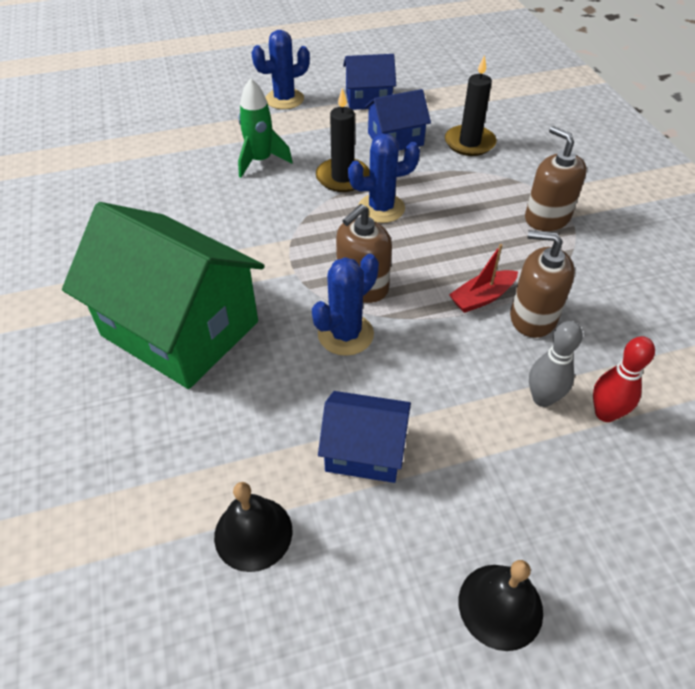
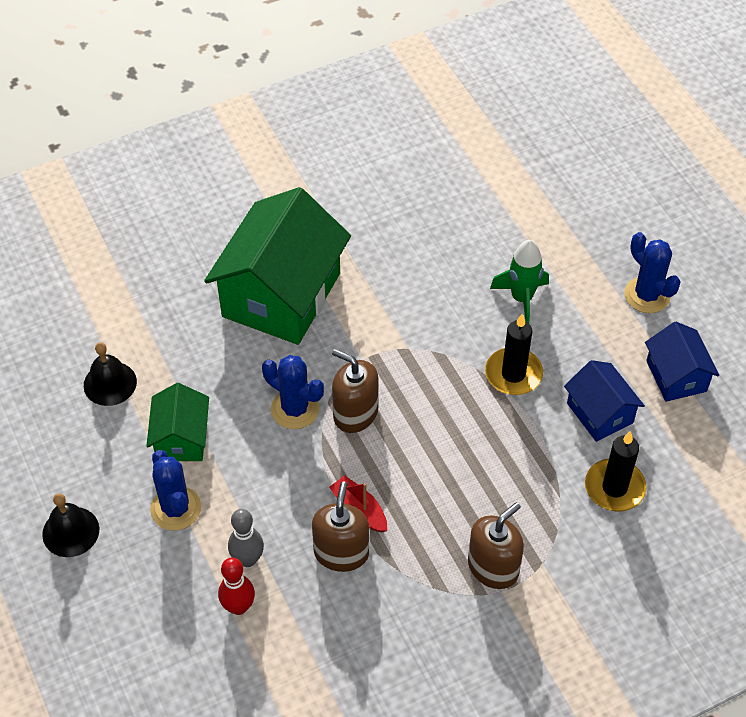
camera: 80 degrees right, 5 degrees up
blue house [318,391,411,483] -> green house [146,383,209,461]
blue cactus [348,134,420,223] -> blue cactus moved to [150,450,201,531]

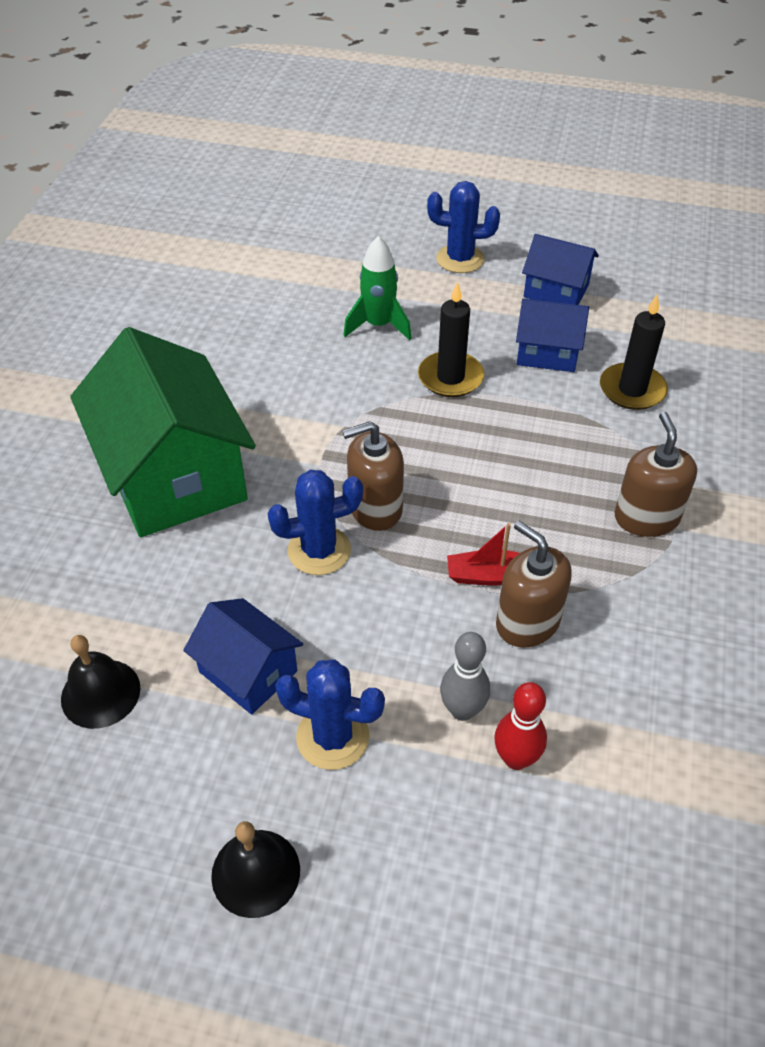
camera: 50 degrees left, 5 degrees down
green house [146,383,209,461] -> blue house [183,598,303,715]

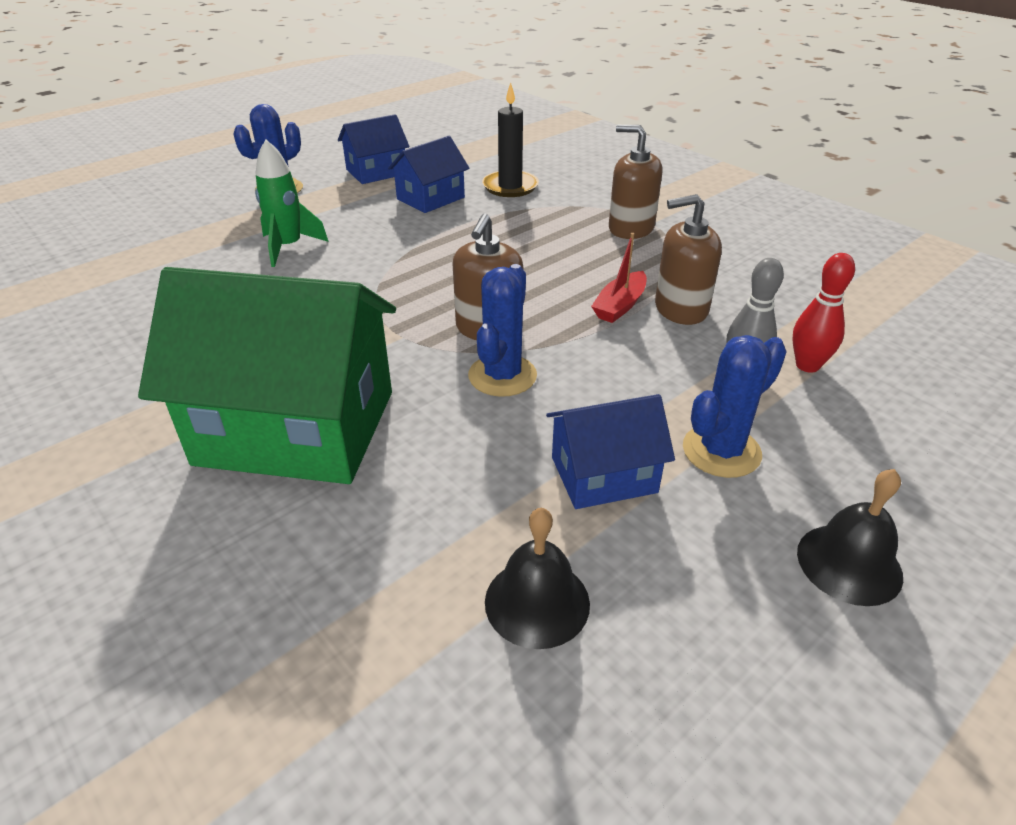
camera: 55 degrees left, 10 degrees down
black candle [418,282,484,397] -> none

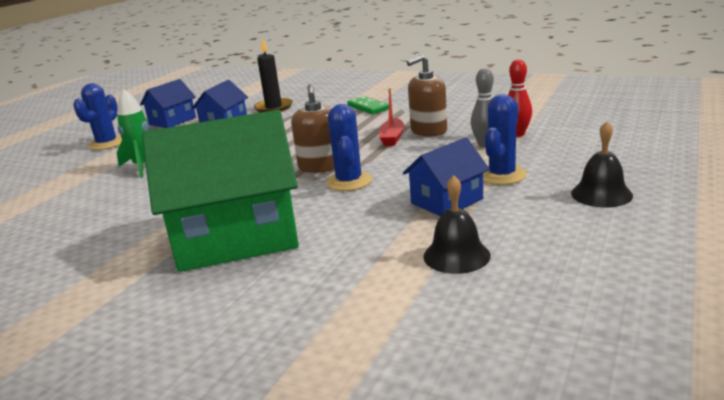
camera: 20 degrees left, 15 degrees down
brown soap dispenser [609,125,662,239] -> green domino [347,96,389,114]

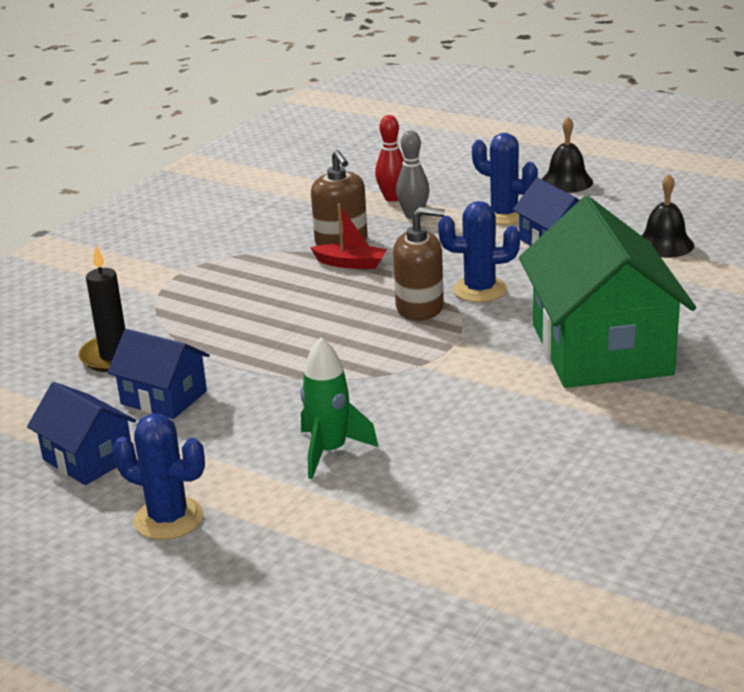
camera: 85 degrees left, 5 degrees up
green domino [347,96,389,114] -> none

